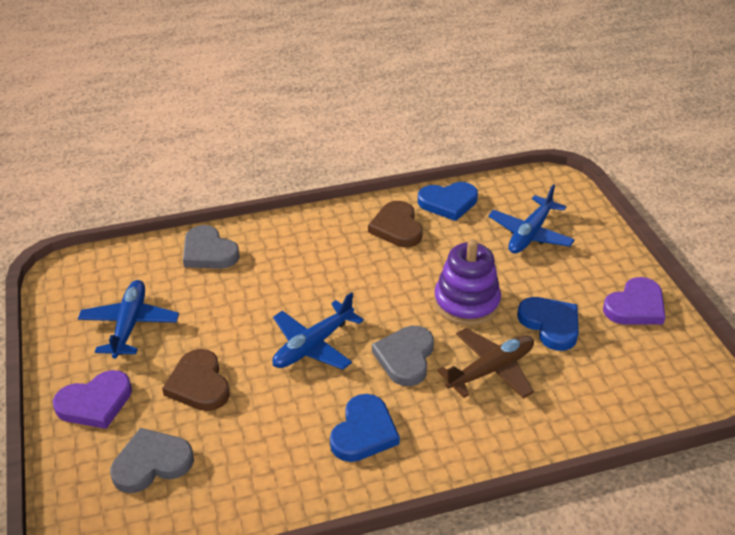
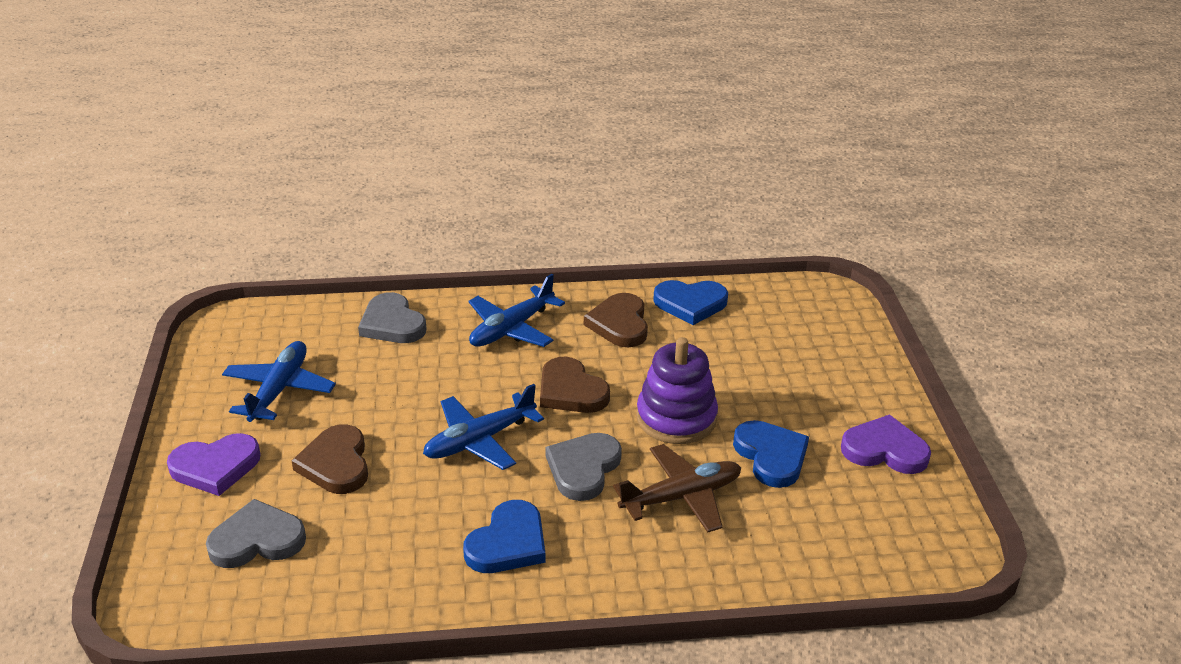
camera: 10 degrees right, 5 degrees down
blue plane [488,184,575,254] -> blue plane moved to [468,274,565,347]
purple heart [603,277,665,325] -> purple heart turned 135 degrees counterclockwise [841,414,931,474]
none -> brown heart [540,356,610,413]

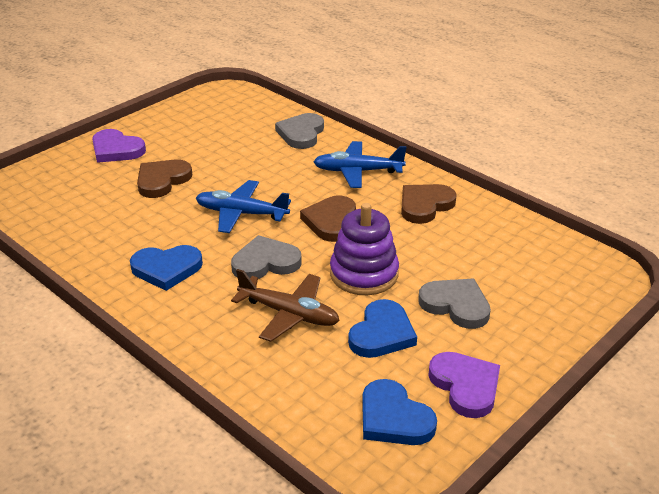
camera: 50 degrees right, 0 degrees up
grey heart [206,499,306,568] -> grey heart moved to [418,279,491,329]
blue plane [222,341,336,422] -> none
blue heart [653,280,728,325] -> blue heart moved to [362,379,437,445]

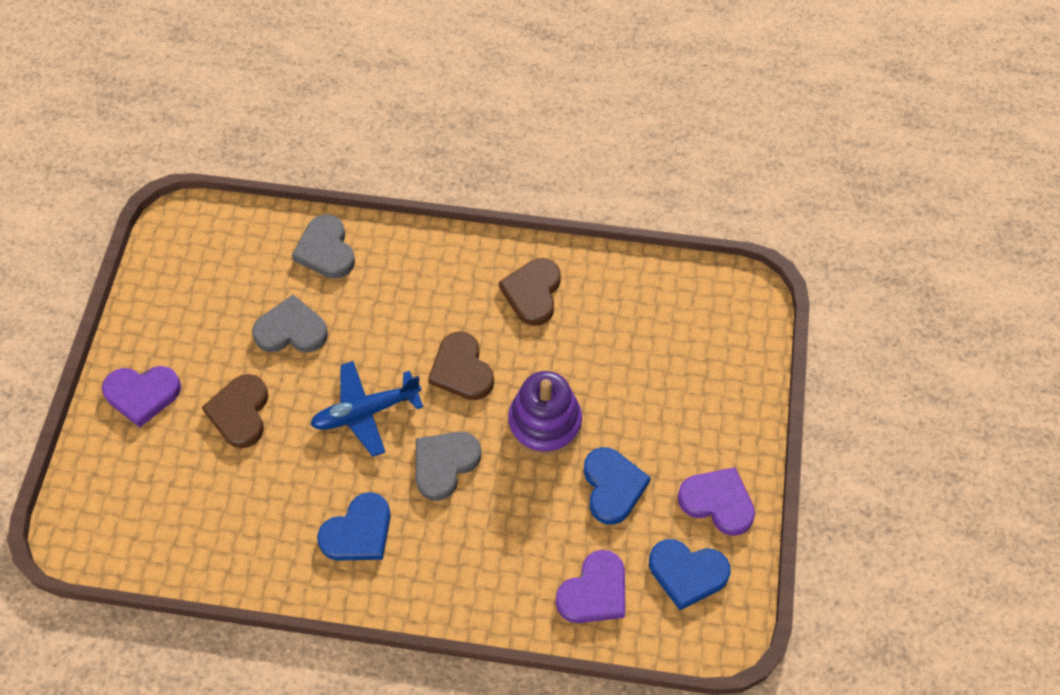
camera: 35 degrees left, 25 degrees up
brown plane [231,269,340,342] -> none
blue plane [313,141,407,188] -> none
grey heart [418,279,491,329] -> grey heart moved to [252,295,328,353]
none -> purple heart [556,550,625,623]

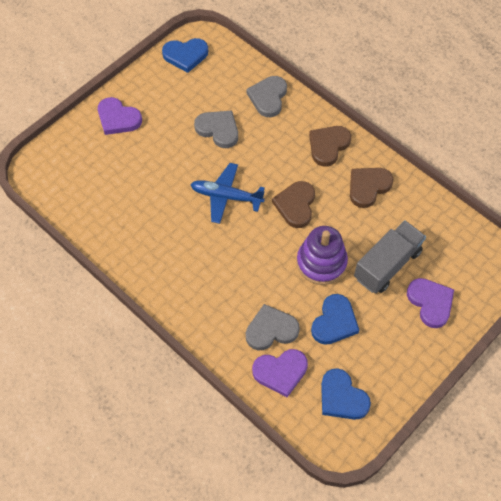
camera: 35 degrees right, 0 degrees up
brown heart [202,374,268,448] -> brown heart moved to [309,126,351,167]
blue heart [317,492,391,561] -> blue heart moved to [162,38,208,73]
grey heart [416,432,482,501] -> grey heart moved to [246,304,300,350]
purple heart [678,467,755,536] -> purple heart moved to [407,278,454,328]
none -> grey truck [354,220,426,294]

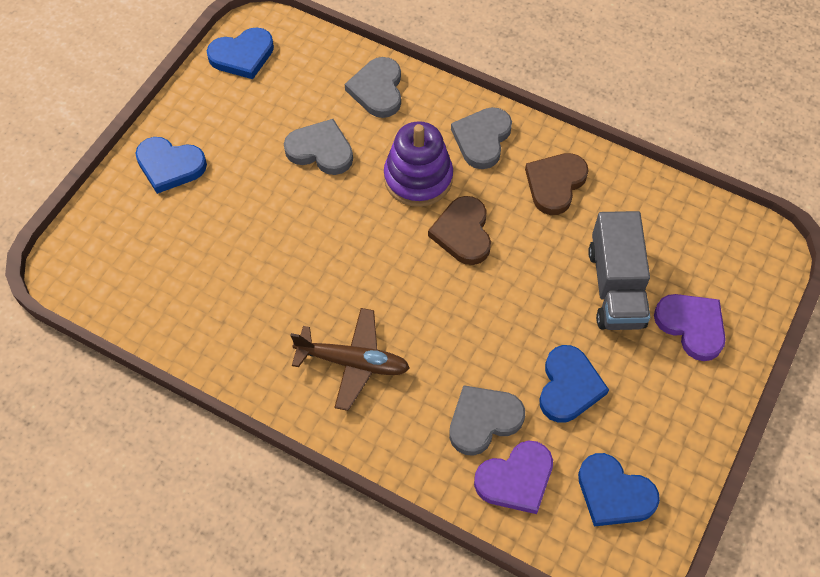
camera: 15 degrees left, 0 degrees up
purple heart [98,97,142,135] -> blue heart [135,137,207,194]
blue plane [190,163,265,224] -> none
purple stacking toy [297,226,348,285] -> purple stacking toy moved to [384,121,453,207]
brown heart [309,126,351,167] -> grey heart [451,107,512,169]
grey truck [354,220,426,294] -> grey truck turned 150 degrees clockwise [588,211,650,330]
none -> brown plane [290,308,410,411]

